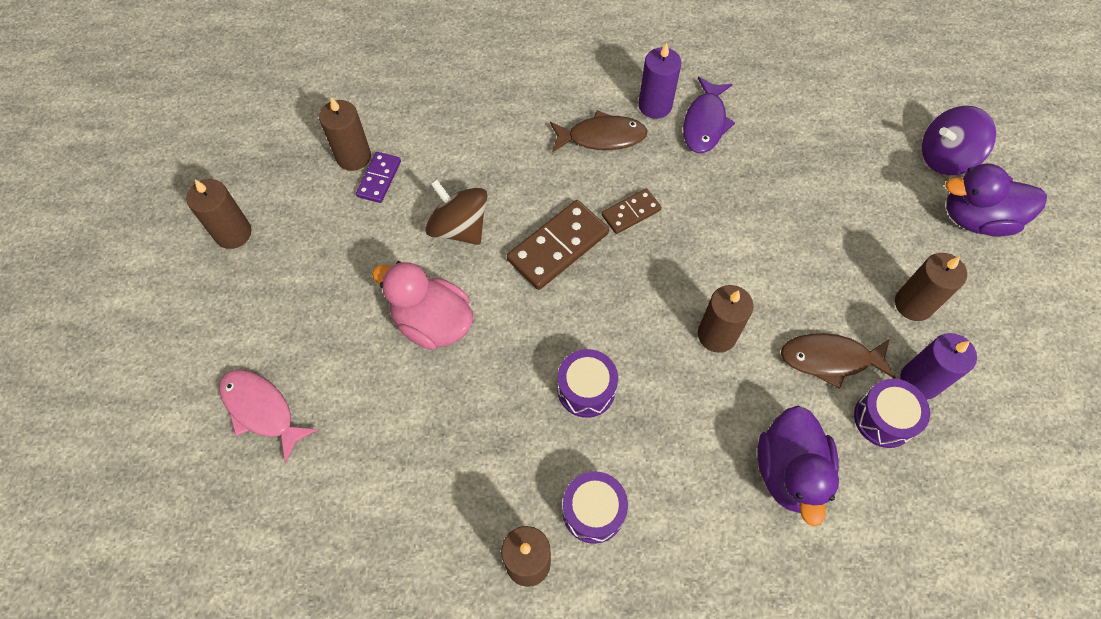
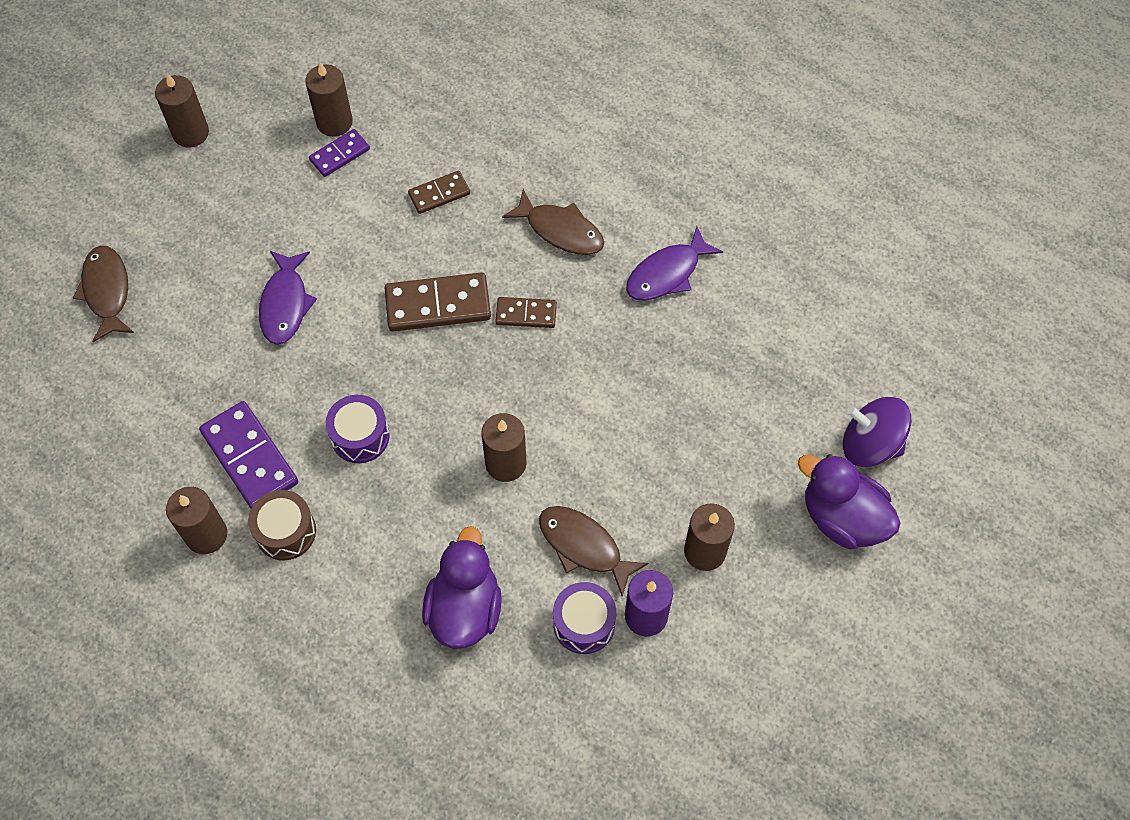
camera: 35 degrees right, 0 degrees up
pink fish [219,370,318,463] -> brown fish [73,246,134,342]
pink duck [372,261,474,350] -> purple fish [259,251,317,345]
brown spinning top [425,179,488,245] -> none
purple drum [562,471,628,544] -> brown drum [248,490,316,560]
purple candle [638,43,681,119] -> none
purple duck [757,406,839,527] -> purple duck turned 150 degrees clockwise [422,526,502,649]
none -> purple domino [199,401,298,508]
none -> brown domino [408,171,470,214]

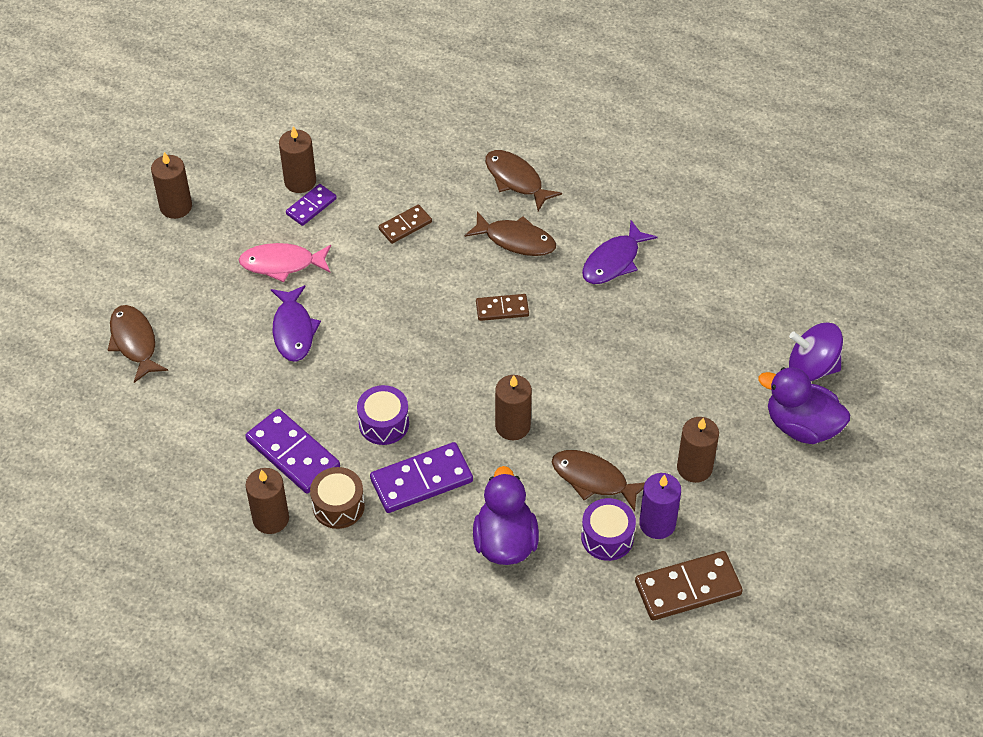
camera: 10 degrees left, 10 degrees down
brown domino [385,272,491,331] -> brown domino moved to [635,551,743,621]
none -> pink fish [239,243,331,282]
none -> purple domino [370,442,473,513]
none -> brown fish [485,150,562,211]

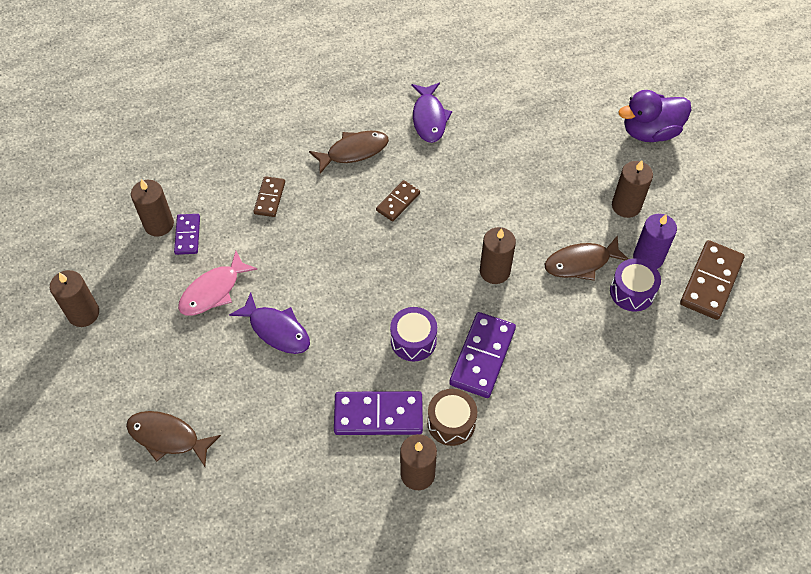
camera: 45 degrees left, 5 degrees up
purple duck [473,466,539,565] -> none
brown fish [485,150,562,211] -> none
purple spinning top [789,323,843,381] -> none

